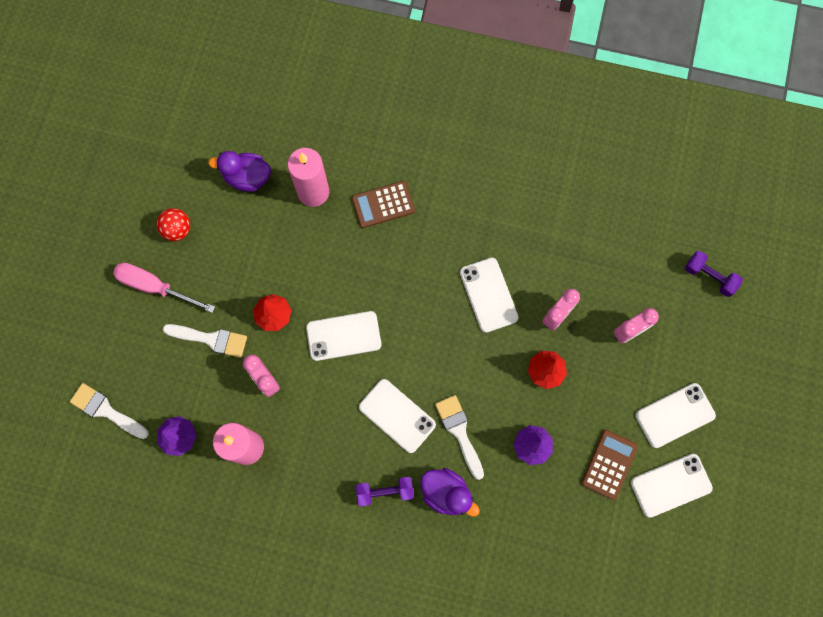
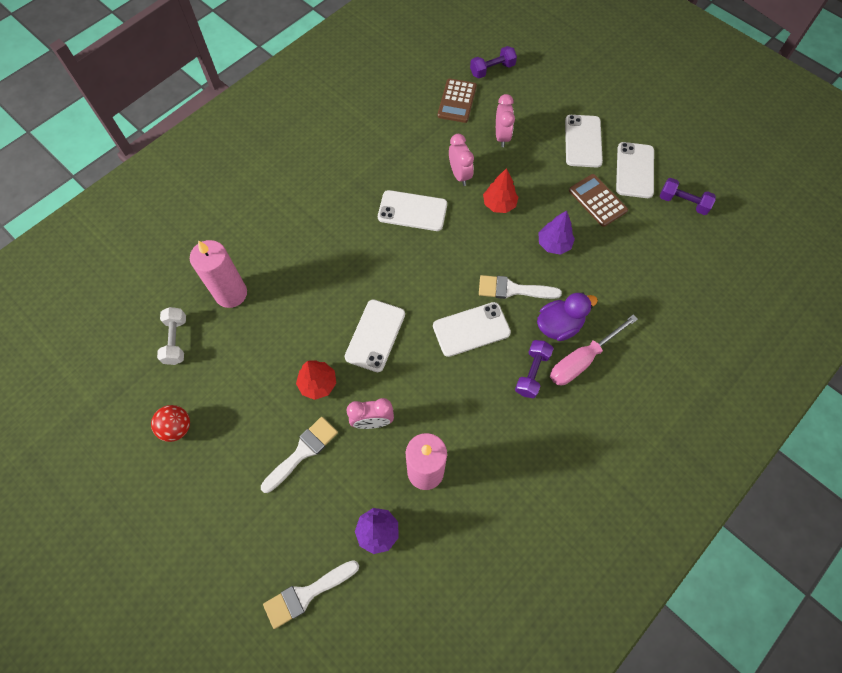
camera: 60 degrees left, 10 degrees down
pink screwdriver [113,263,215,313] -> pink screwdriver moved to [550,314,638,385]
purple duck [208,151,271,192] -> white dumbbell [157,307,186,365]
brown calculator [351,181,415,228] -> brown calculator moved to [437,78,477,123]
none -> purple dumbbell [660,178,716,215]

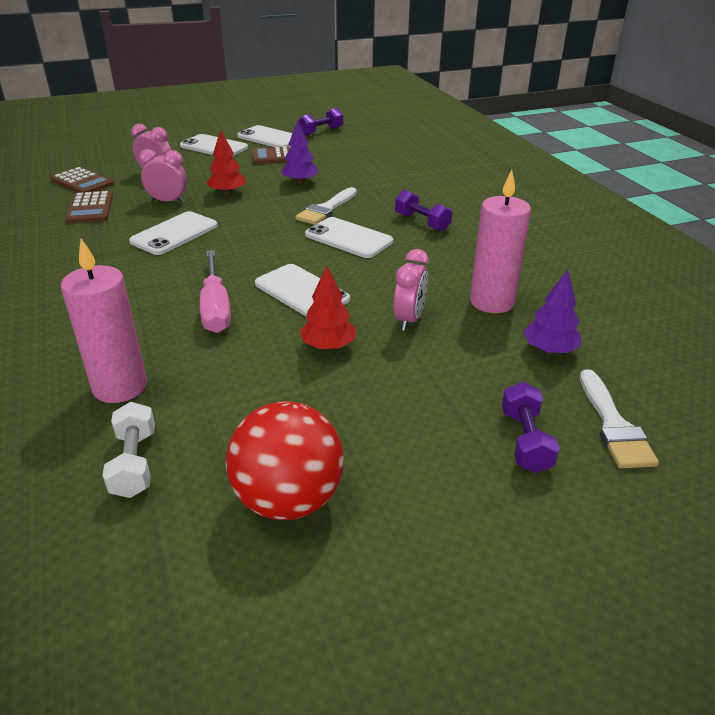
camera: 65 degrees left, 30 degrees down
red ball [151,405,190,442] -> red ball [226,401,344,520], size x1.74
white dumbbell [157,307,186,365] -> white dumbbell turned 60 degrees clockwise [102,402,155,498]
white brush [261,417,338,493] -> none
white phone [433,302,511,357] -> white phone turned 60 degrees counterclockwise [305,217,393,258]
purple dumbbell [470,46,517,78] -> purple dumbbell moved to [502,382,560,473]
purple duck [537,292,598,341] -> none
pink screwdriver [550,314,638,385] -> pink screwdriver moved to [200,250,231,333]
none -> brown calculator [65,191,113,223]

